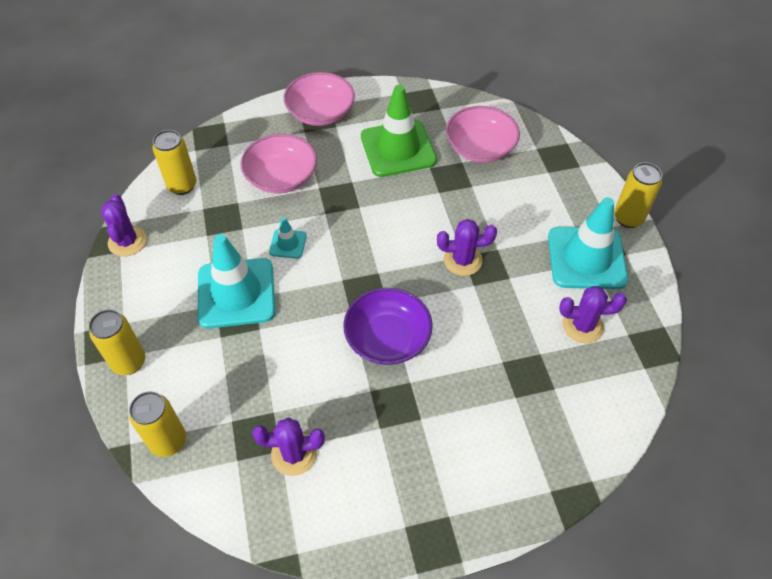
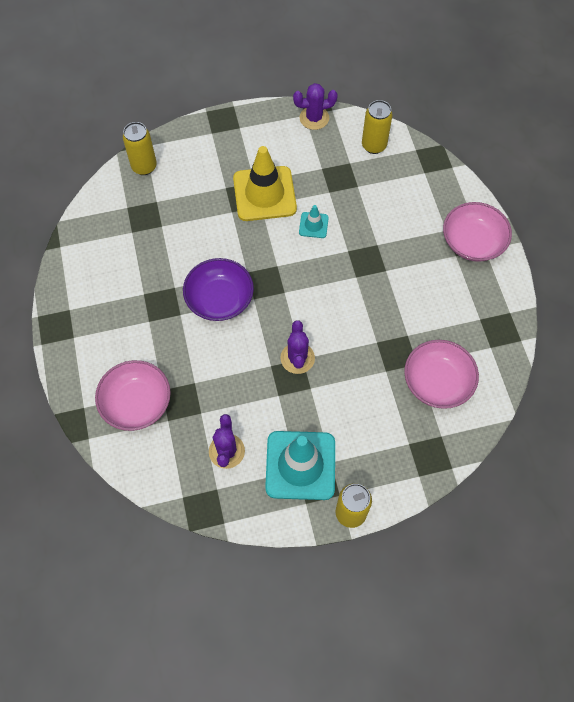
camera: 90 degrees right, 10 degrees up
yellow can [89,309,146,375] -> none
turquoise traffic cone [198,234,275,328] -> yellow traffic cone [233,146,297,221]
pink bowl [240,134,317,194] -> pink bowl moved to [95,360,171,431]
purple cactus [252,417,325,476] -> none
green traffic cone [361,85,437,177] -> none

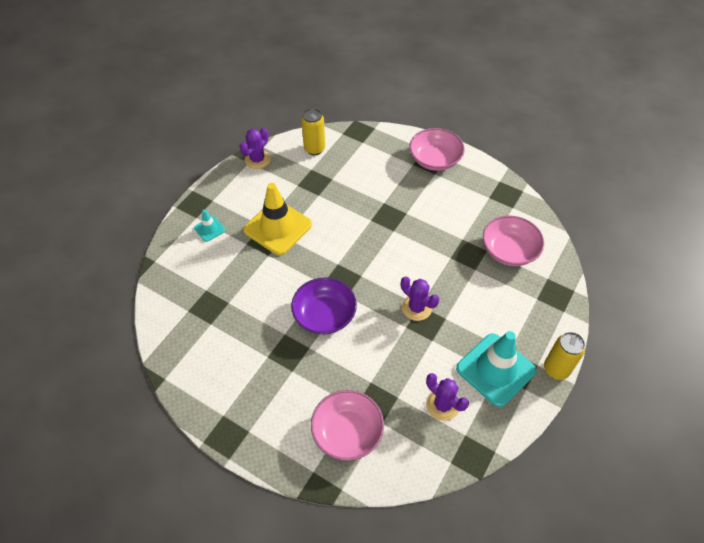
camera: 45 degrees left, 10 degrees down
yellow can [123,122,157,175] -> none
turquoise traffic cone [299,205,329,238] -> turquoise traffic cone moved to [194,210,225,242]

